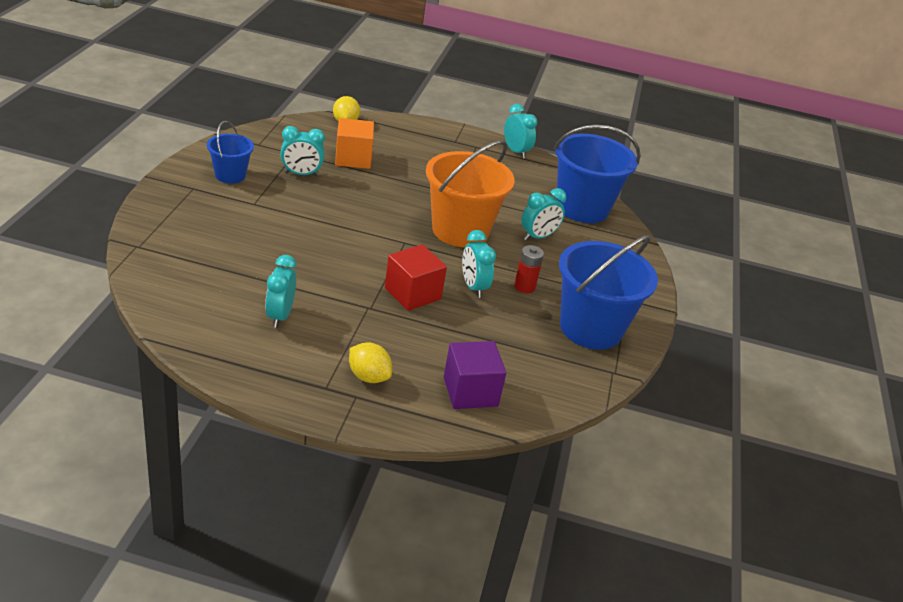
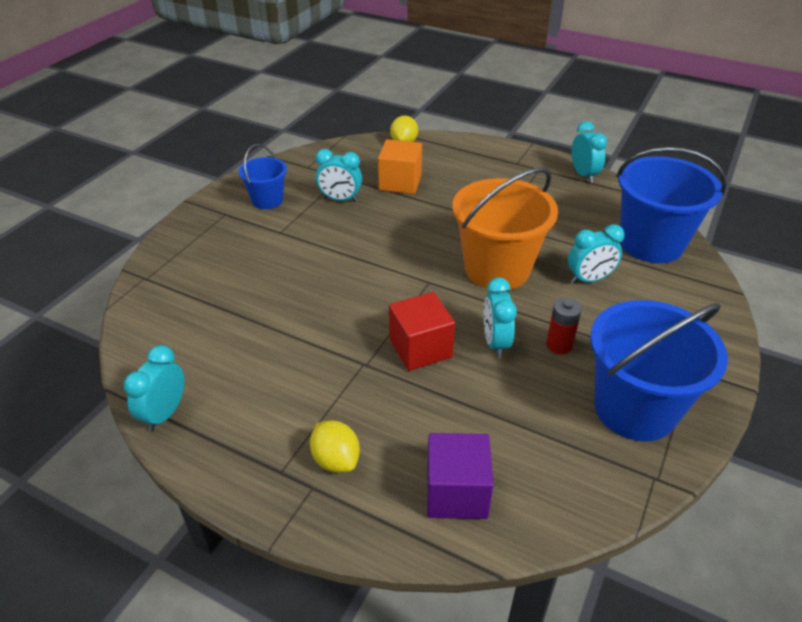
camera: 20 degrees right, 5 degrees up
turquoise clock [265,255,296,328] -> turquoise clock moved to [123,345,185,432]

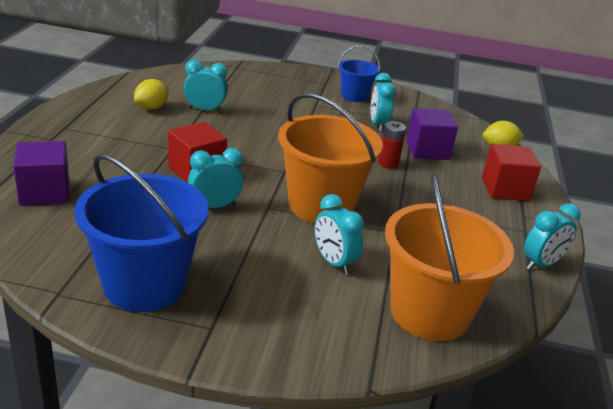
camera: 70 degrees right, 10 degrees down
turquoise clock [123,345,185,432] -> turquoise clock moved to [184,60,228,112]
yellow lemon [310,420,360,473] -> yellow lemon moved to [134,79,169,110]
orange cube [378,139,422,194] -> purple cube [406,108,458,160]
red battery [546,298,582,354] -> red battery moved to [378,121,406,169]
blue bucket [616,147,727,263] -> orange bucket [385,173,514,341]
none -> red cube [482,144,541,201]

